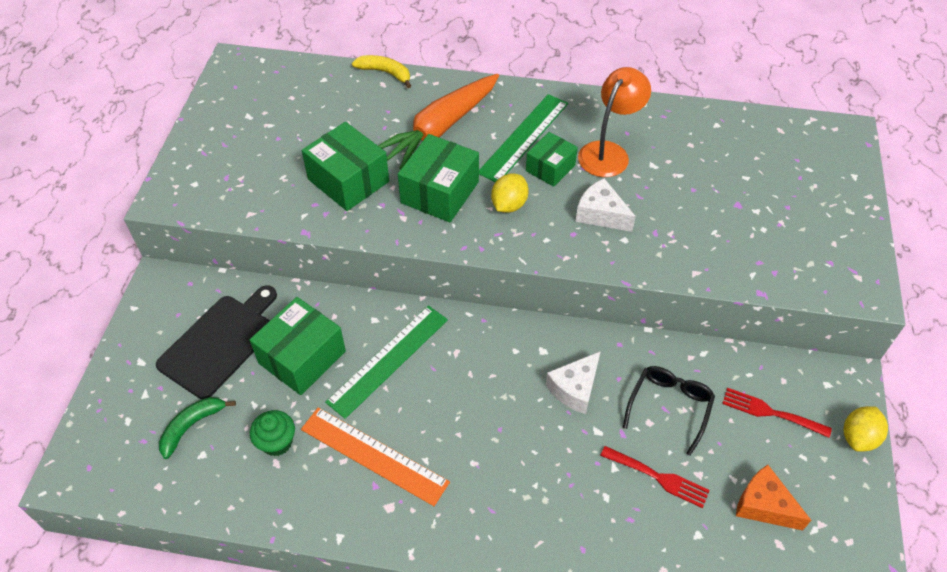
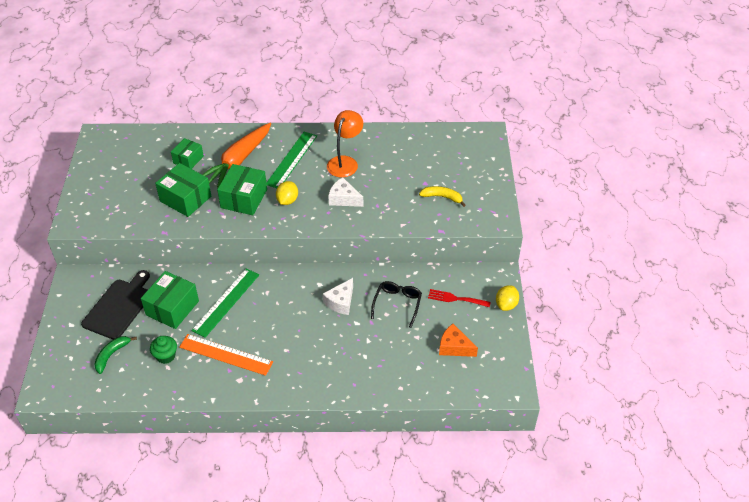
camera: 10 degrees left, 5 degrees down
yellow banana [352,55,411,88] -> yellow banana moved to [419,186,466,207]
green box [526,132,578,187] -> green box moved to [171,138,204,169]
red fork [600,446,710,508] -> none

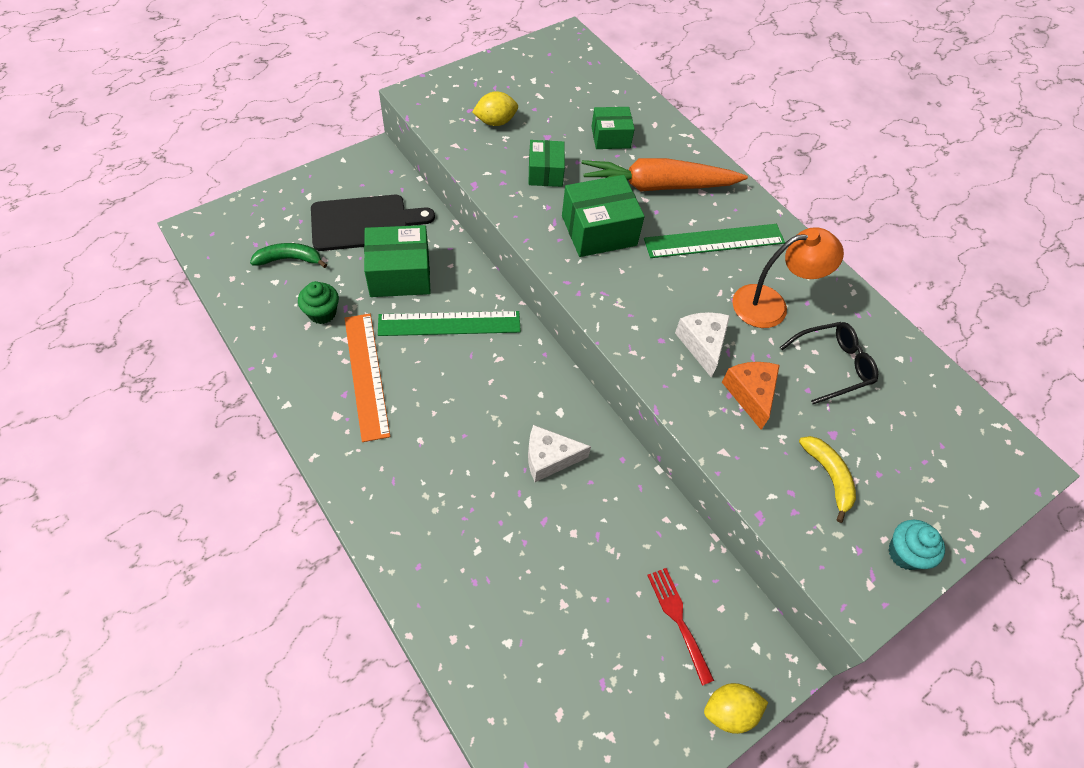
camera: 50 degrees right, 10 degrees up
green box [155,163,211,217] -> green box [529,140,565,187], size x0.63
yellow lemon [276,181,298,205] -> yellow lemon moved to [472,91,518,126]
black glasses [371,281,422,328] -> black glasses moved to [780,322,878,404]
orange cheese [439,324,478,357] -> orange cheese moved to [722,362,780,430]
none -> turquoise cupcake [888,520,945,570]

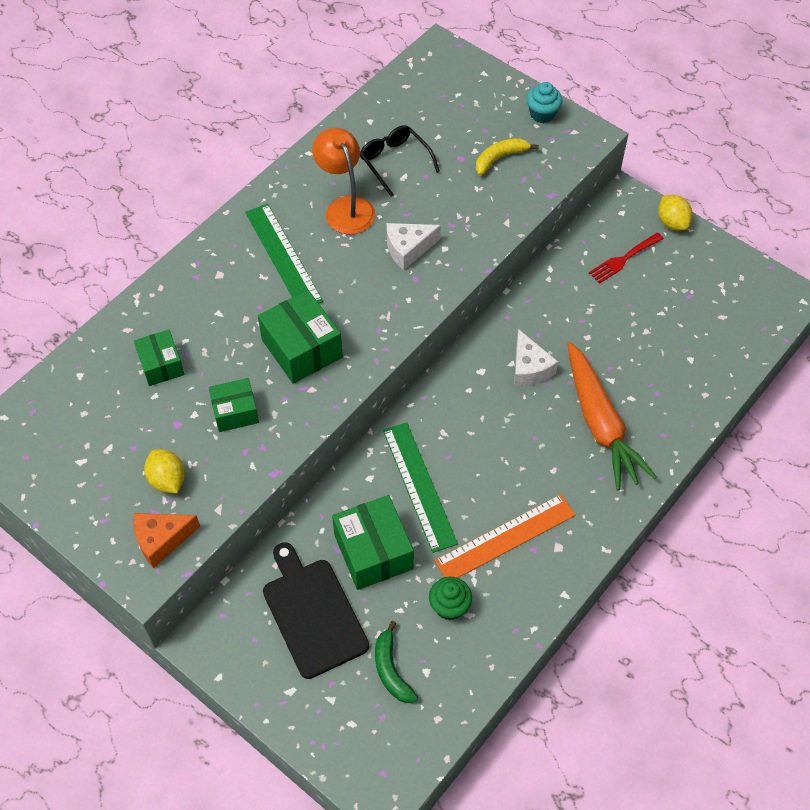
camera: 100 degrees left, 0 degrees up
orange carrot [582,158,748,192] -> orange carrot moved to [568,342,657,490]
orange cheese [722,362,780,430] -> orange cheese moved to [133,513,200,568]

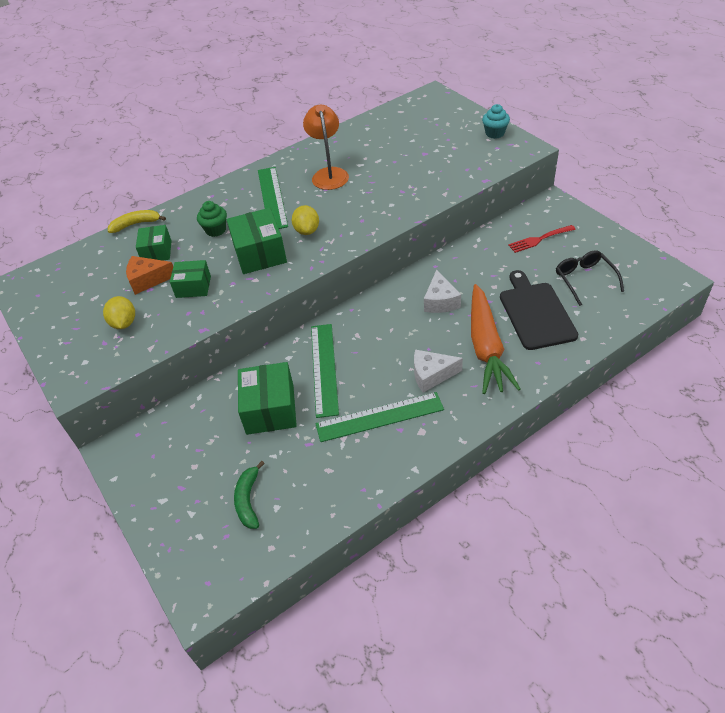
camera: 20 degrees right, 10 degrees down
orange cheese [133,513,200,568] -> orange cheese moved to [126,256,173,295]
black cutting board [263,542,369,679] -> black cutting board moved to [500,270,578,350]
black glasses [360,125,440,197] -> black glasses moved to [556,250,624,306]
white cheese [387,223,441,270] -> white cheese moved to [414,350,463,393]
green cupcake [429,577,472,620] -> green cupcake moved to [197,201,227,237]
orange ruler [435,494,576,578] -> green ruler [315,392,444,442]
yellow banana [476,138,539,176] -> yellow banana moved to [108,210,166,233]
yellow lemon [658,195,693,230] -> yellow lemon moved to [292,205,319,235]

